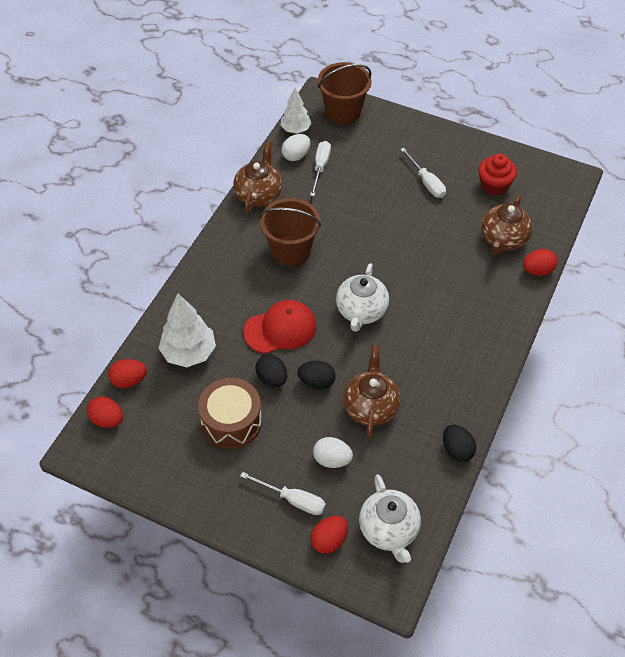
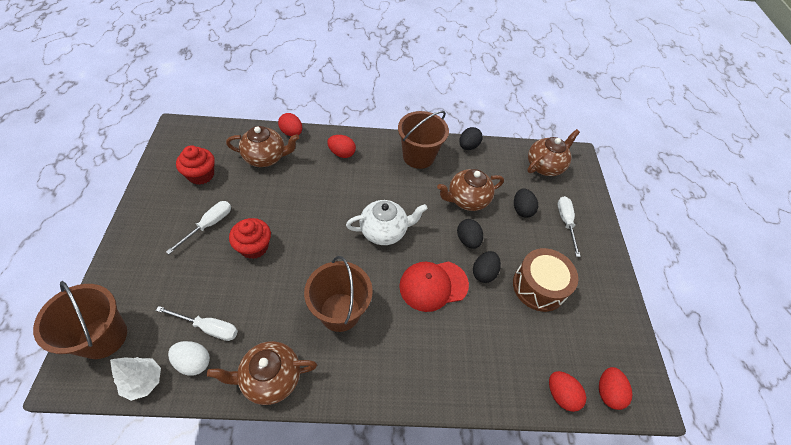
camera: 120 degrees left, 0 degrees up
white tree [159,294,216,367] -> none
red cap [243,300,316,354] -> red cap turned 60 degrees counterclockwise [399,261,469,312]
white screwdriver [310,141,331,196] -> white screwdriver turned 150 degrees counterclockwise [156,306,238,341]
red egg [311,516,348,554] -> red egg moved to [327,135,356,158]
white egg [313,437,353,468] -> black egg [514,189,538,218]
white teapot [359,475,421,563] -> brown teapot [527,129,580,176]
none -> red cupcake [229,218,271,259]
none -> brown bucket [398,111,449,169]

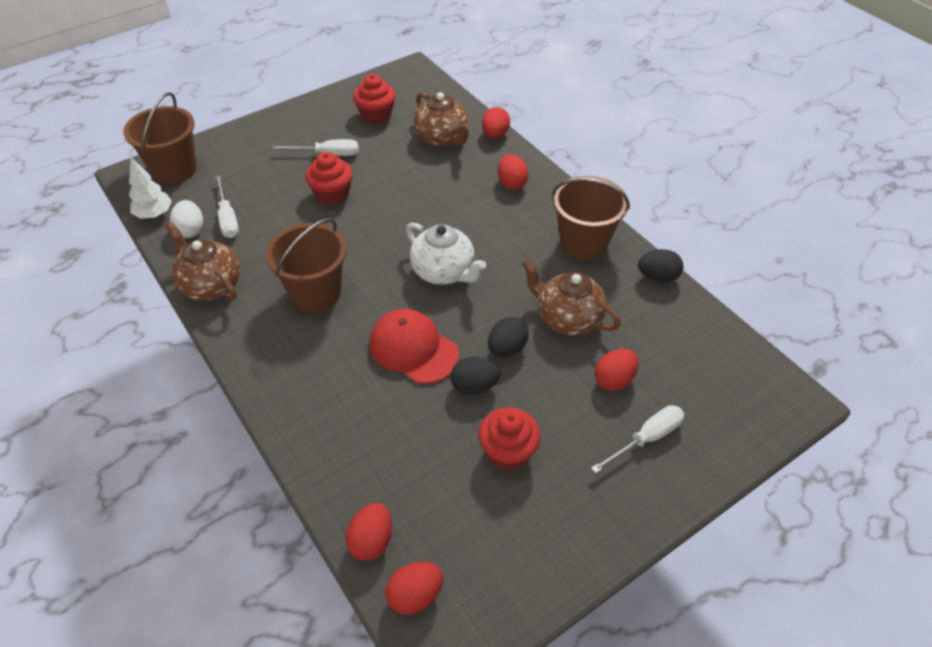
camera: 60 degrees right, 5 degrees down
brown drum [513,248,578,312] -> red cupcake [478,407,541,471]
black egg [514,189,538,218] -> red egg [595,349,639,391]
brown teapot [527,129,580,176] -> none

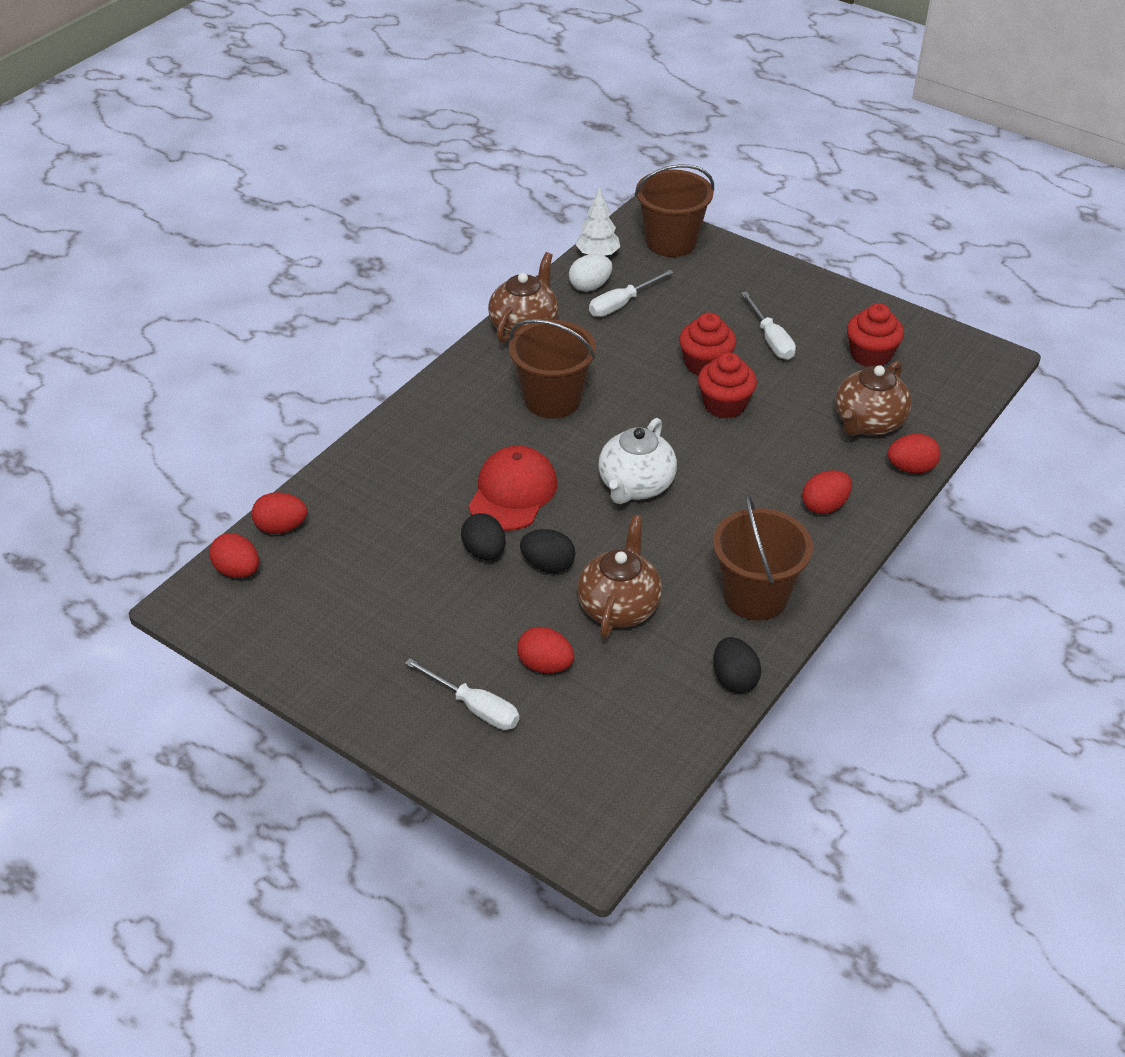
camera: 70 degrees right, 5 degrees down
red cupcake [478,407,541,471] -> red cupcake moved to [698,352,757,418]

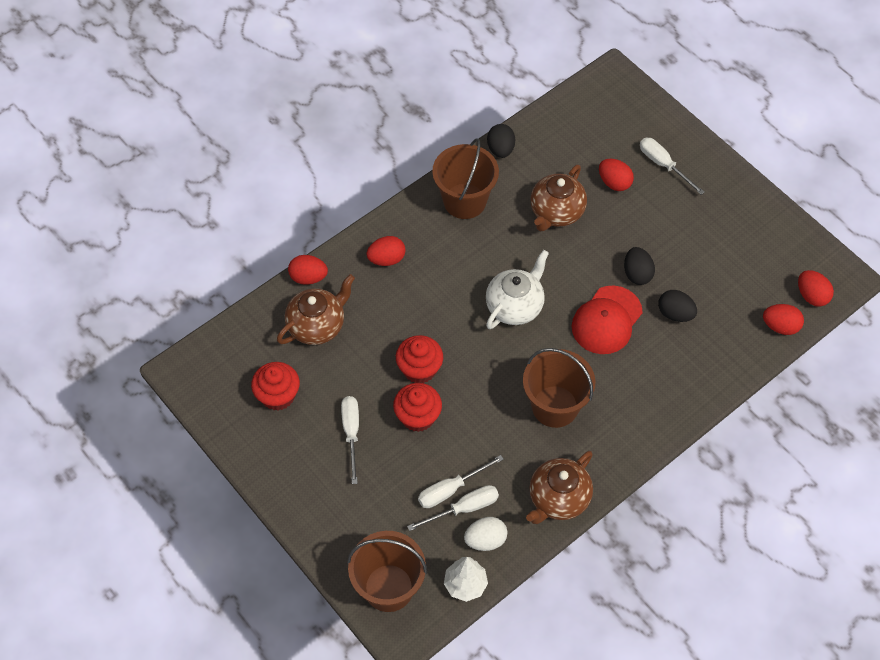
camera: 165 degrees left, 15 degrees up
black egg [520,529,575,573] -> black egg moved to [658,290,697,322]
none -> white screwdriver [418,455,504,508]

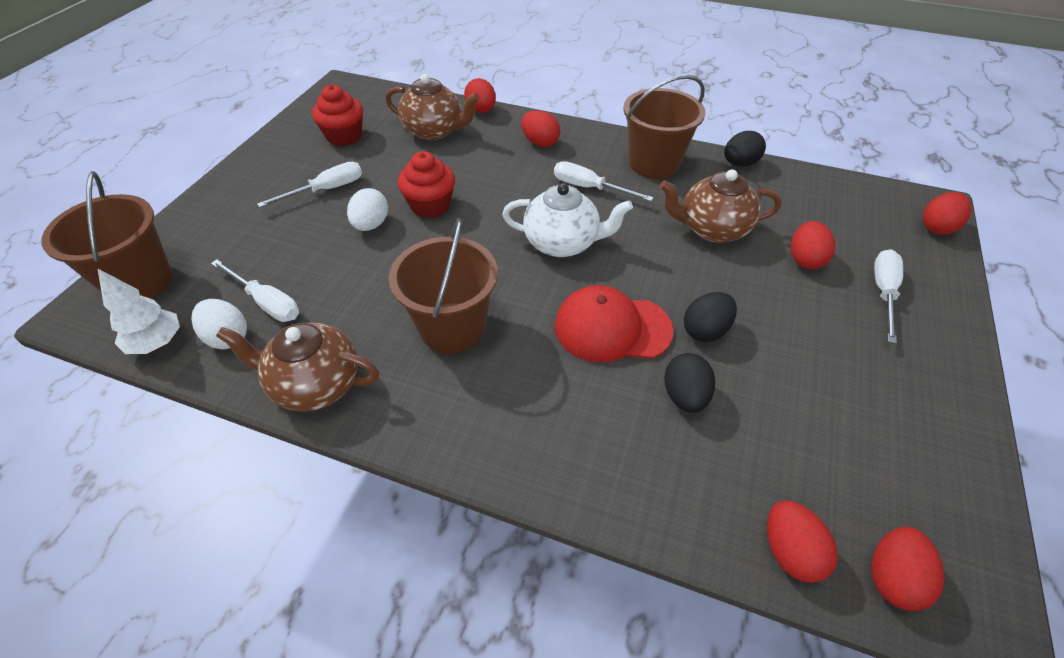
camera: 60 degrees right, 10 degrees down
red cupcake [393,383,442,432] -> white egg [347,188,388,231]
white screwdriver [418,455,504,508] -> white screwdriver moved to [554,161,654,201]
none -> red egg [922,192,971,235]

